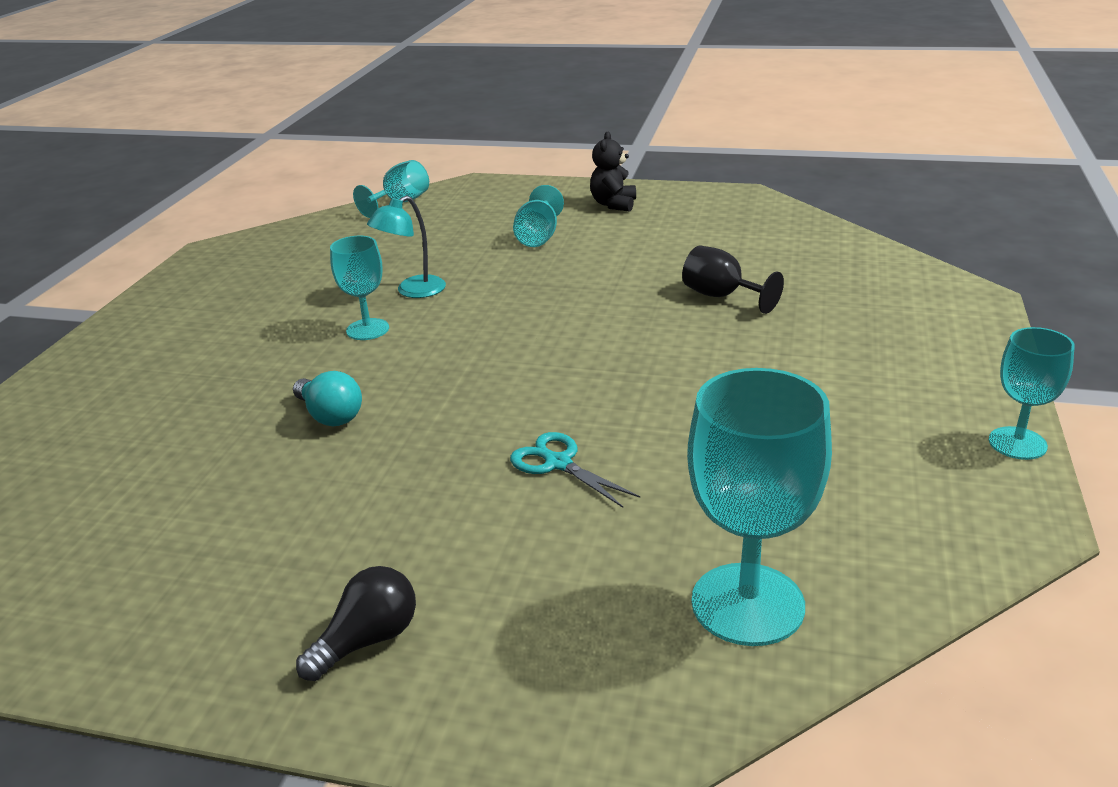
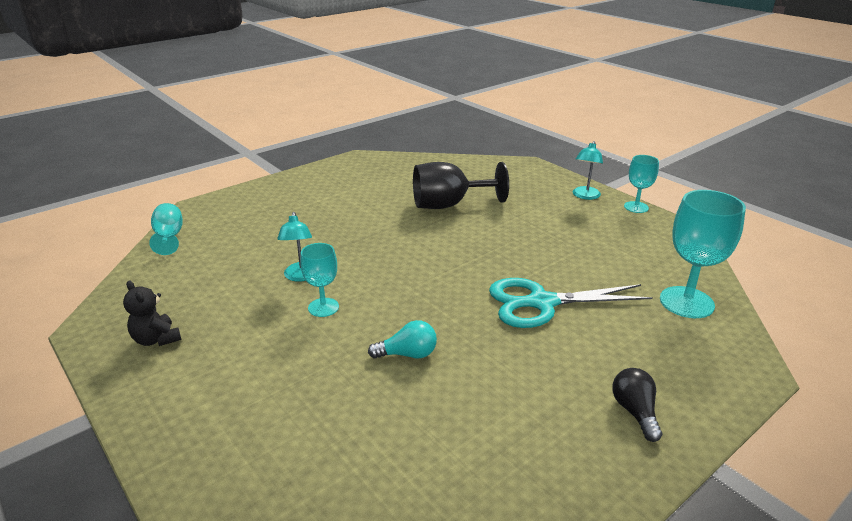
camera: 55 degrees left, 0 degrees up
turquoise scissors [510,432,640,508] -> turquoise scissors [489,278,653,328], size x1.97
turquoise goblet [513,185,564,247] -> none
black teddy bear [590,132,636,212] -> black teddy bear moved to [123,281,181,346]
black goblet [682,245,784,314] -> black goblet [413,162,509,209], size x1.71
none -> turquoise lamp [573,141,603,200]

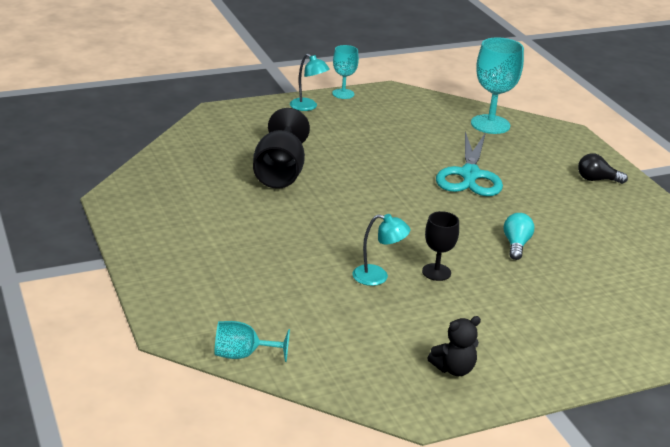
camera: 75 degrees left, 0 degrees up
turquoise goblet [300,243,339,317] -> black goblet [422,211,459,281]

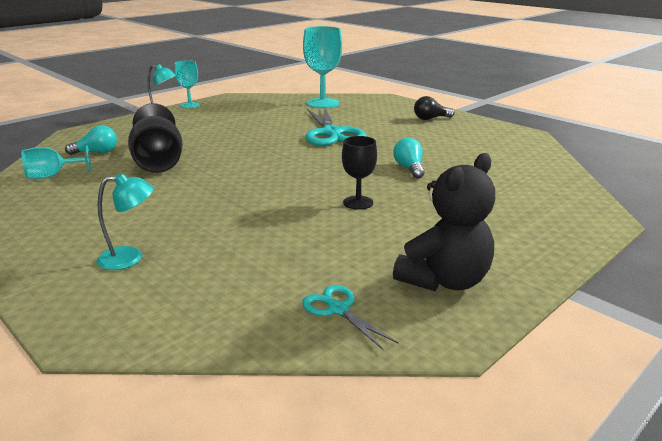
camera: 20 degrees left, 5 degrees down
turquoise goblet [214,321,290,362] -> turquoise goblet moved to [22,145,91,179]
turquoise lamp [352,214,410,286] -> turquoise lamp moved to [97,173,154,270]
black teddy bear [427,316,481,376] -> black teddy bear [393,153,495,291], size x1.67
none -> turquoise light bulb [65,125,117,155]
none -> turquoise scissors [302,285,398,351]

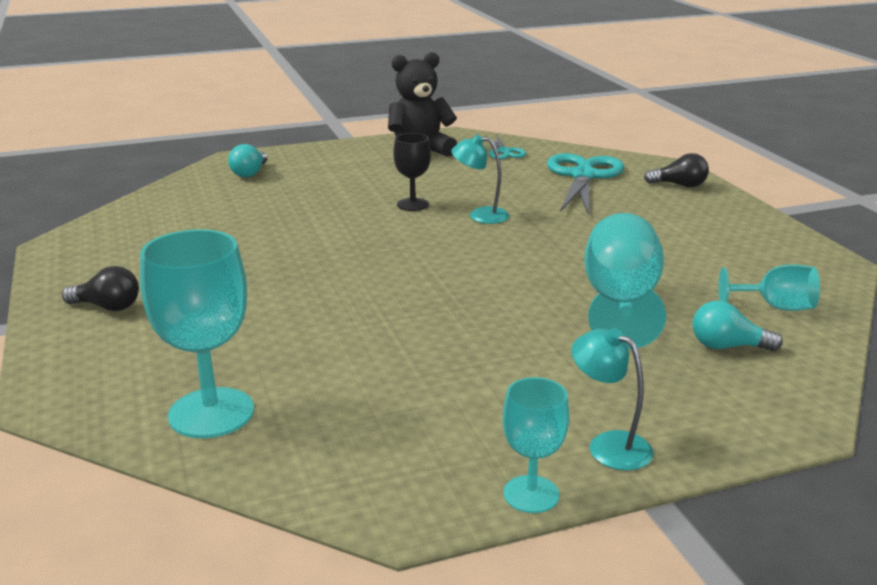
camera: 155 degrees left, 0 degrees up
turquoise lamp [97,173,154,270] -> turquoise lamp moved to [451,135,509,224]
black goblet [128,103,183,173] -> turquoise goblet [584,213,666,350]
turquoise scissors [306,106,366,146] -> turquoise scissors moved to [547,153,624,215]
turquoise light bulb [393,138,424,179] -> turquoise light bulb moved to [228,144,268,177]
none -> black light bulb [644,153,709,187]

